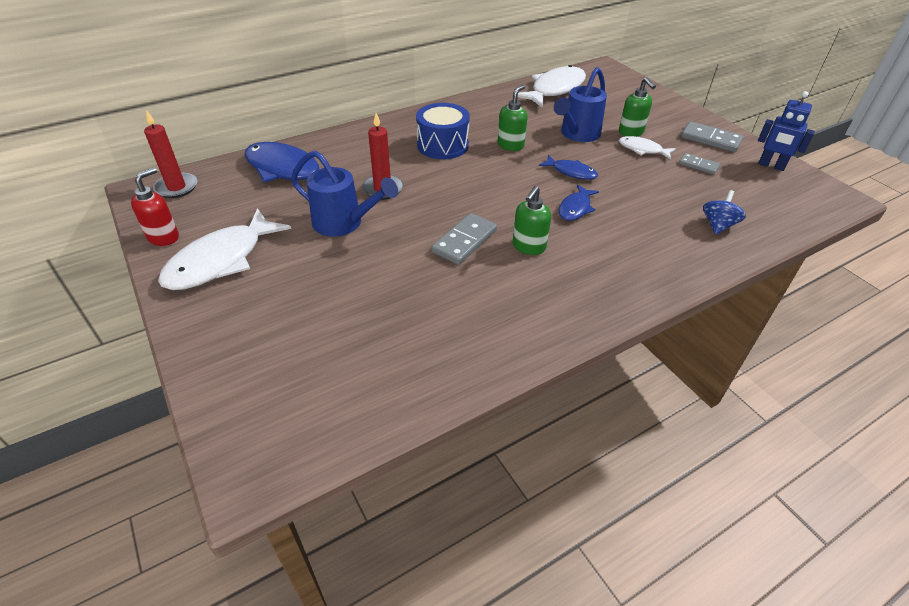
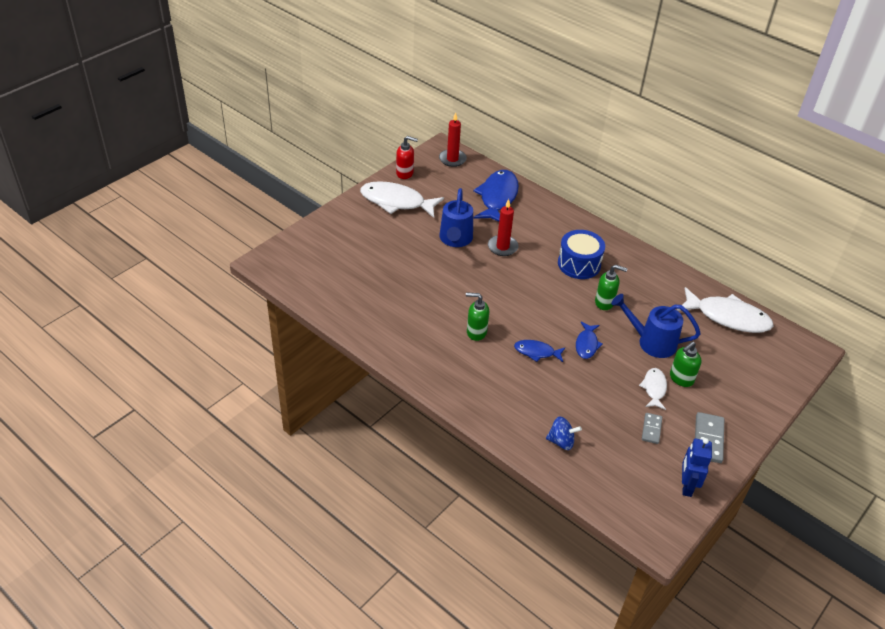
camera: 70 degrees right, 0 degrees up
grey domino [431,213,497,265] -> none

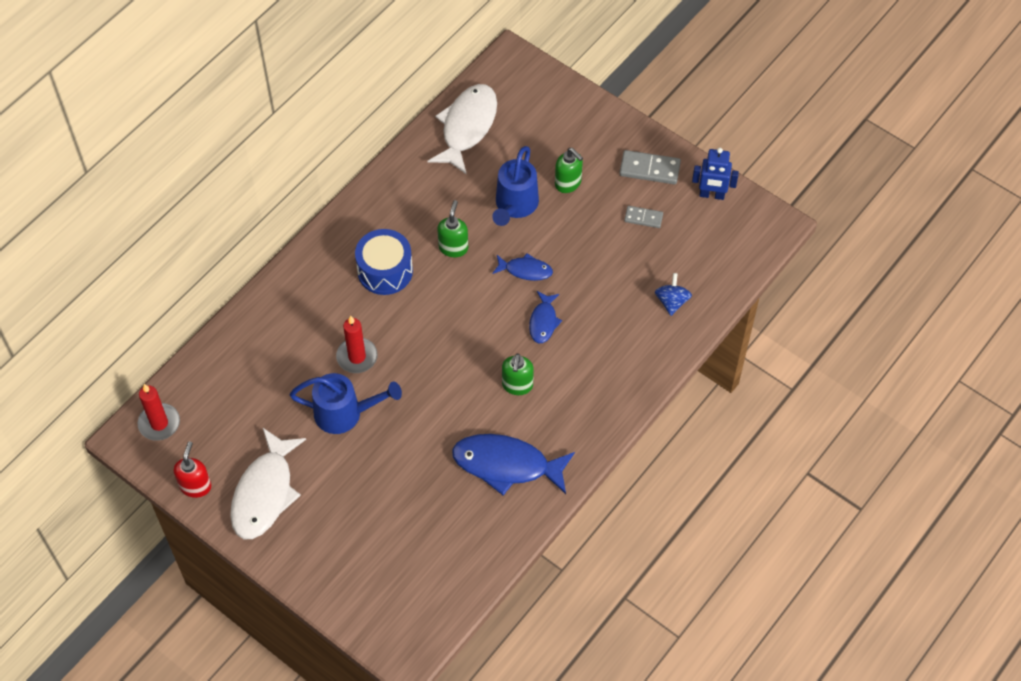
camera: 90 degrees left, 15 degrees up
blue fish [473,170,519,222] -> blue fish moved to [452,434,575,496]
white fish [639,368,667,410] -> none

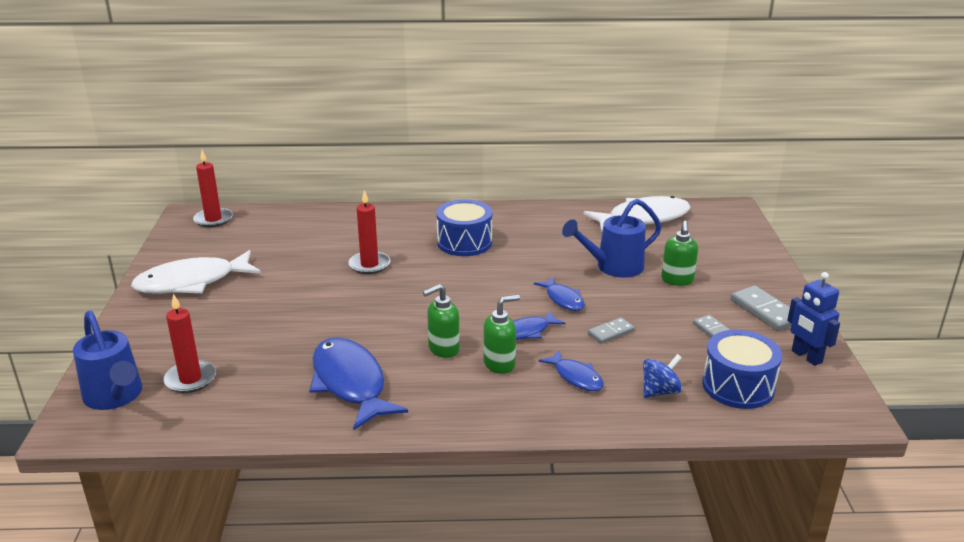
camera: 50 degrees right, 30 degrees down
red soap dispenser [174,441,211,498] -> none
blue watering can [290,373,402,434] -> blue watering can moved to [73,311,142,410]
green soap dispenser [437,200,468,257] -> green soap dispenser moved to [484,295,520,374]
none -> red candle [163,293,216,393]
none -> blue fish [539,350,604,391]
none -> grey domino [588,317,635,344]
none -> blue drum [702,330,782,409]

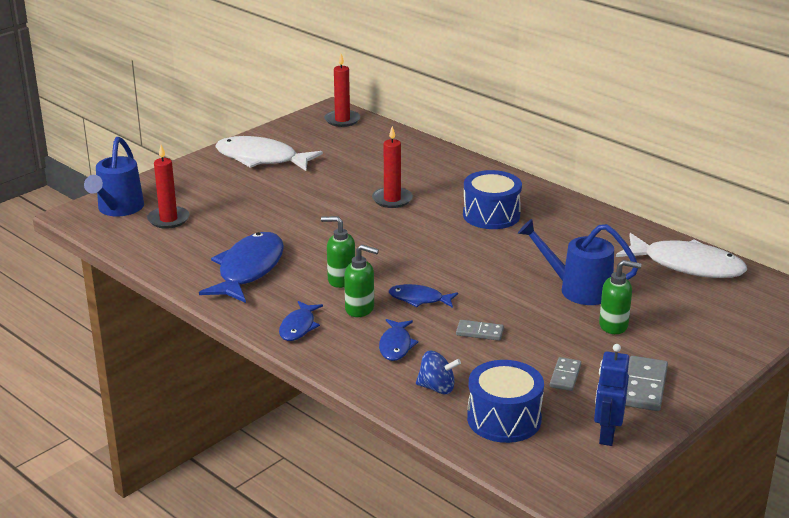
camera: 45 degrees right, 0 degrees up
blue fish [534,277,585,311] -> blue fish moved to [279,301,323,341]
green soap dispenser [661,221,698,286] -> green soap dispenser turned 135 degrees counterclockwise [599,260,641,334]

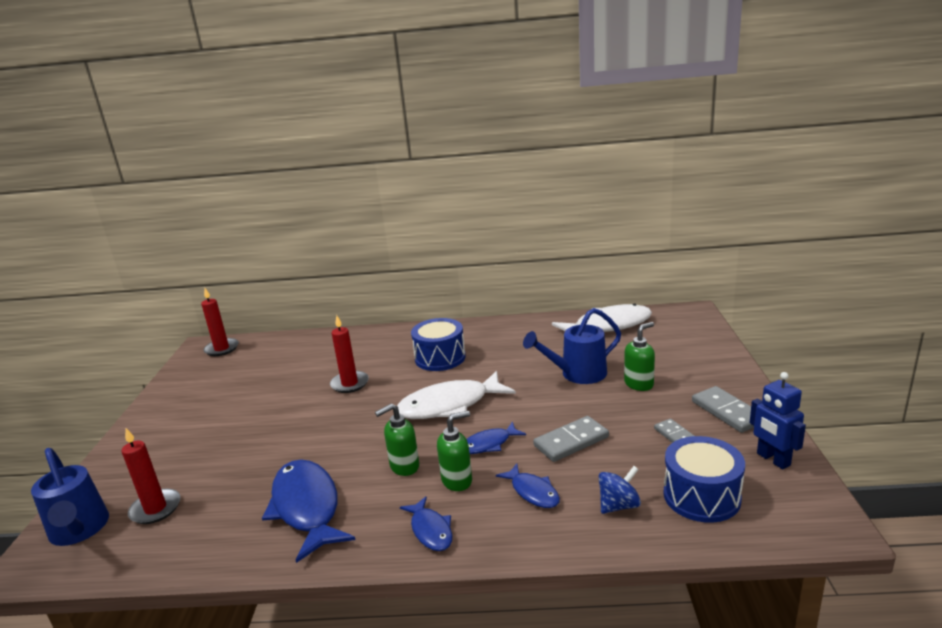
camera: 40 degrees left, 5 degrees down
white fish [215,136,323,171] -> white fish moved to [397,371,516,419]
grey domino [456,320,504,341] -> grey domino [533,416,609,462], size x1.61

